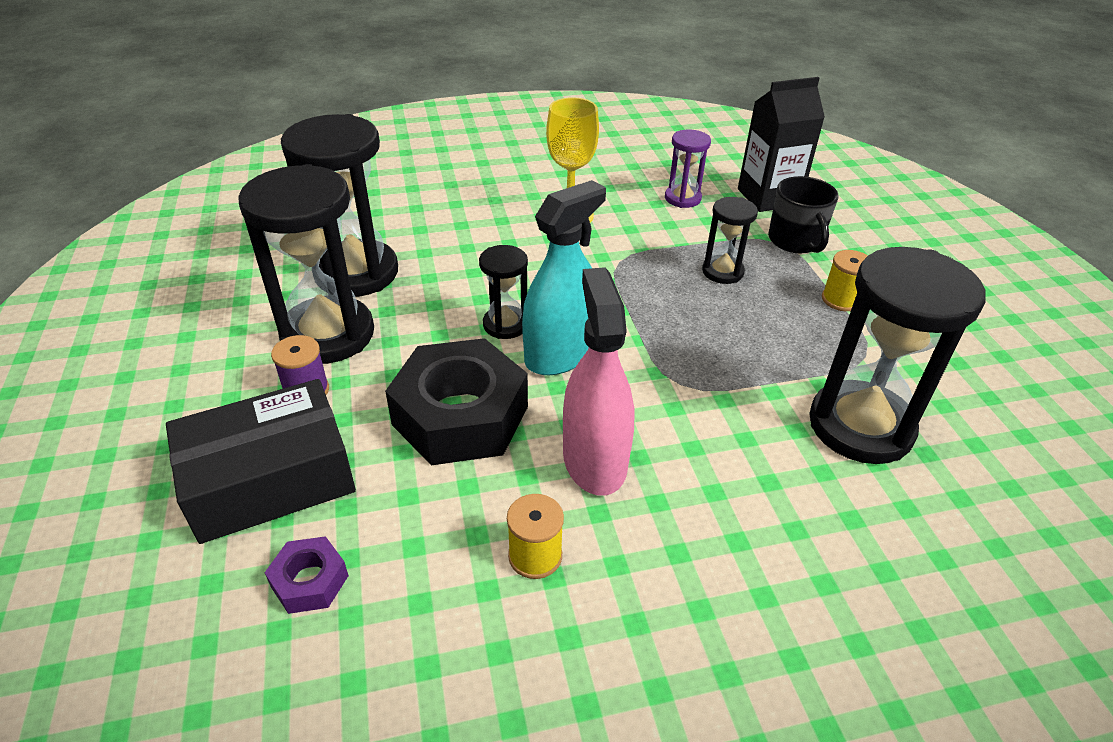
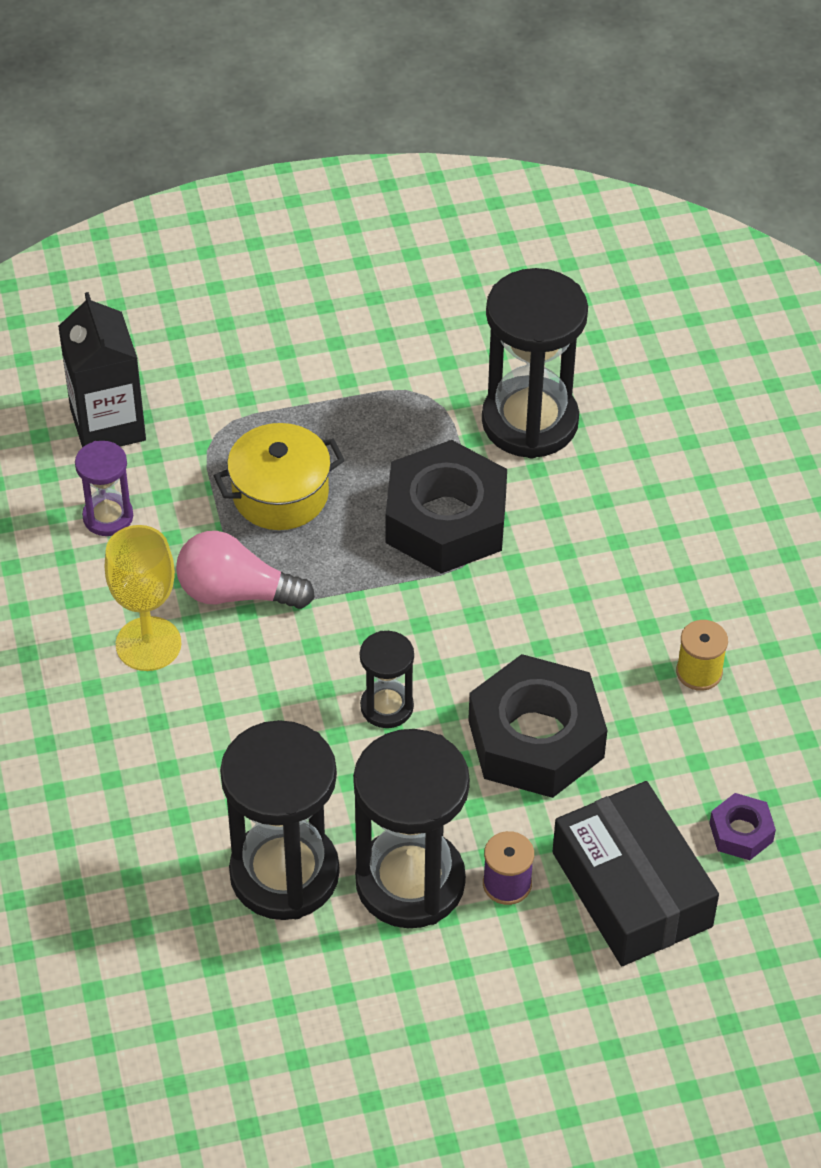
camera: 90 degrees left, 10 degrees up
turquoise spray bottle [522,180,606,375] -> none
pink spray bottle [563,267,634,496] -> none
black hourglass [702,197,758,284] -> yellow pot [214,423,345,530]
black mug [768,176,839,253] -> none
yellow spool [822,250,868,311] -> none
none -> pink light bulb [176,531,315,609]
none -> black nut [386,440,507,574]

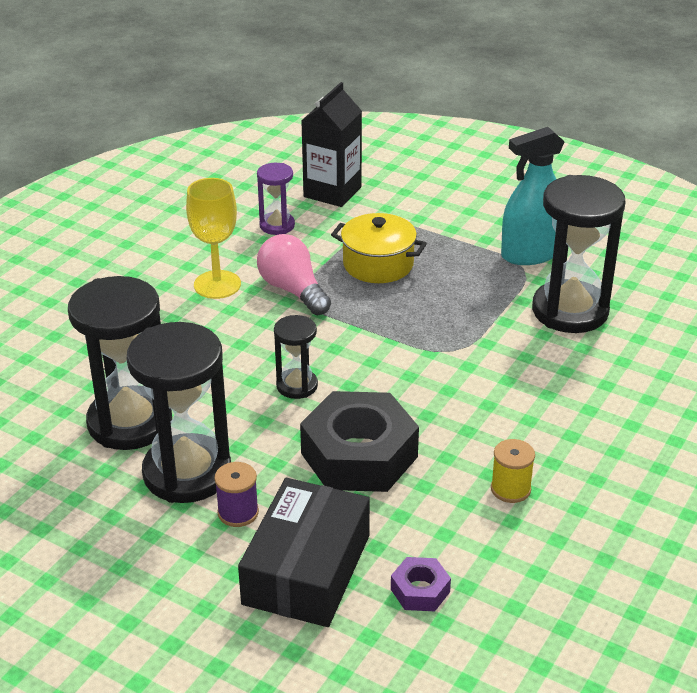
camera: 45 degrees right, 15 degrees down
black nut [386,440,507,574] -> none
none -> turquoise spray bottle [501,127,565,265]

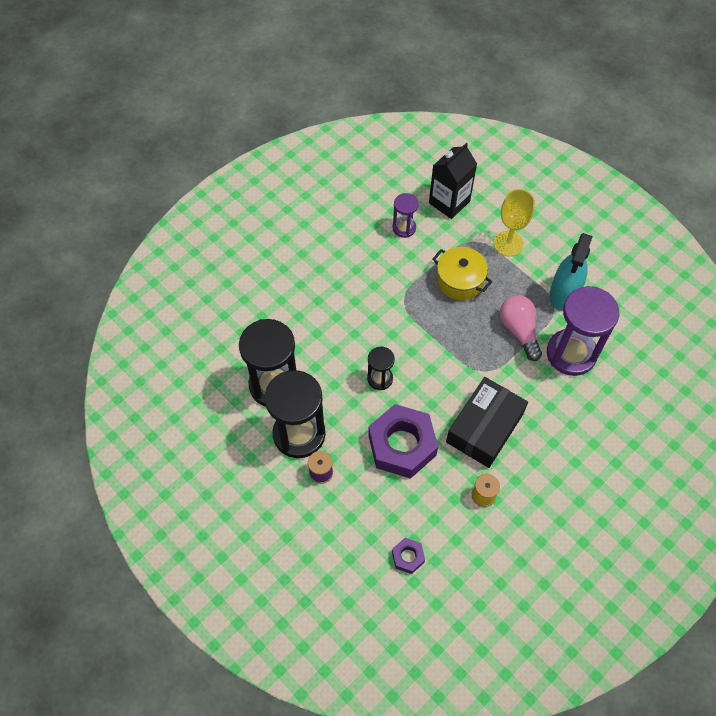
camera: 15 degrees right, 25 degrees up
yellow goblet [186,178,241,299] -> yellow goblet moved to [494,189,535,256]
black box [238,478,370,627] -> black box moved to [446,377,528,468]
pink light bulb [257,234,331,315] -> pink light bulb moved to [500,295,542,361]
black nut [300,391,419,492] -> purple nut [368,404,438,479]
turquoise spray bottle [501,127,565,265] -> turquoise spray bottle turned 60 degrees counterclockwise [549,233,593,311]
black hourglass [532,175,626,333] -> purple hourglass [547,286,619,376]

